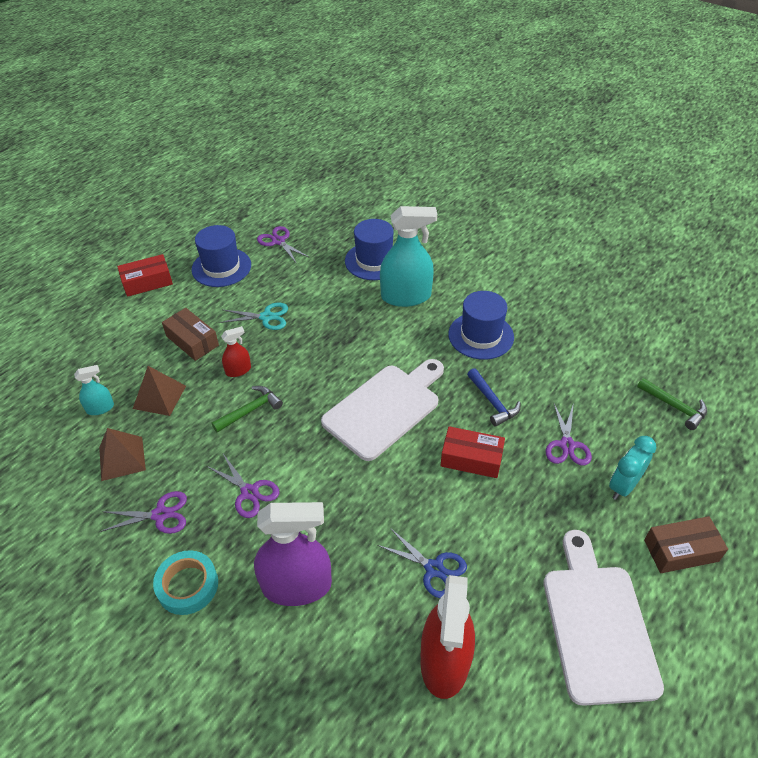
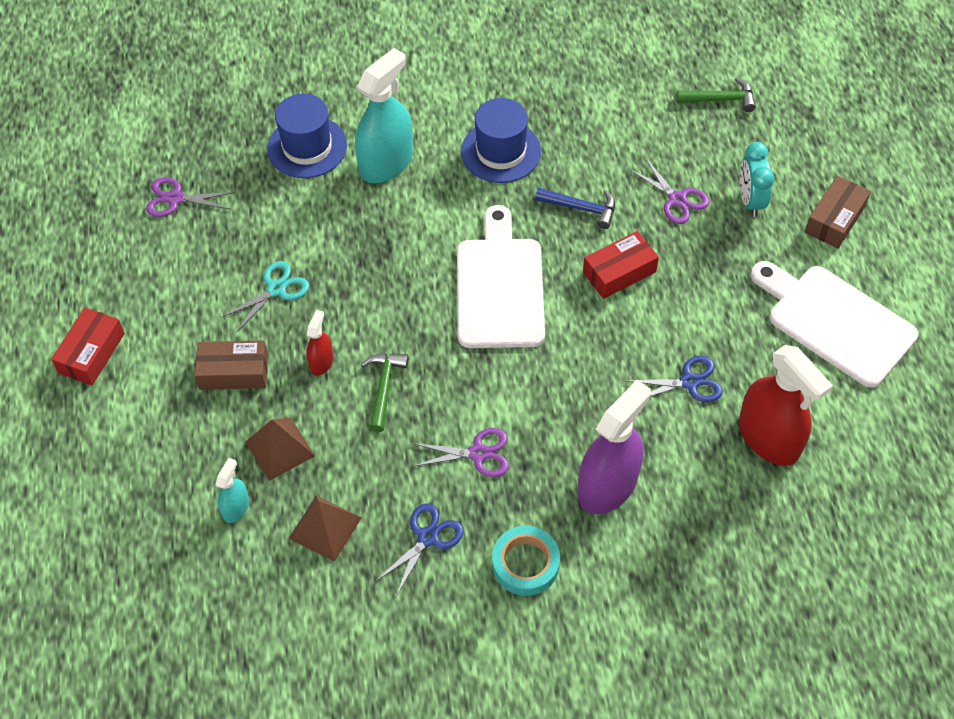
camera: 45 degrees left, 10 degrees up
purple scissors [100,491,187,534] -> blue scissors [376,503,464,596]
blue hat [192,225,251,287] -> none

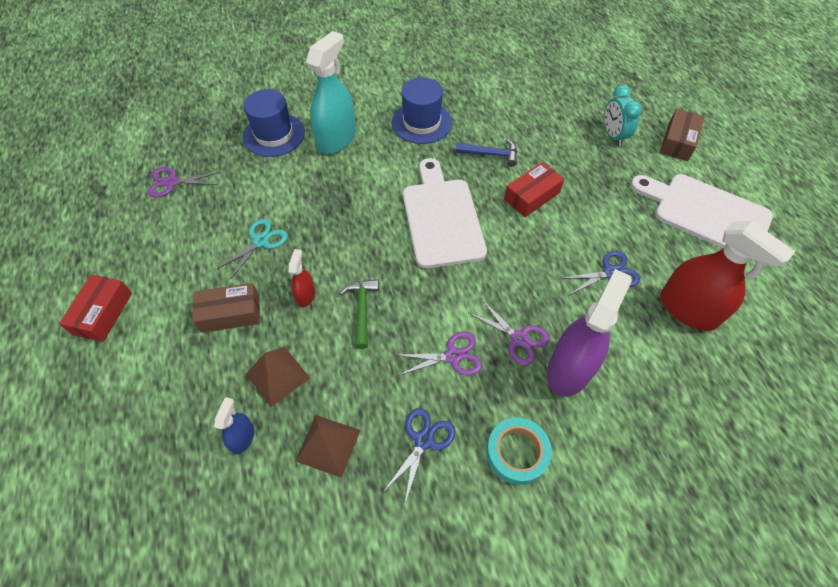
camera: 10 degrees left, 0 degrees up
turquoise spray bottle [215,458,249,523] -> blue spray bottle [214,397,254,454]
purple scissors [629,157,709,224] -> purple scissors moved to [469,299,550,366]
green hammer [677,77,756,112] -> none

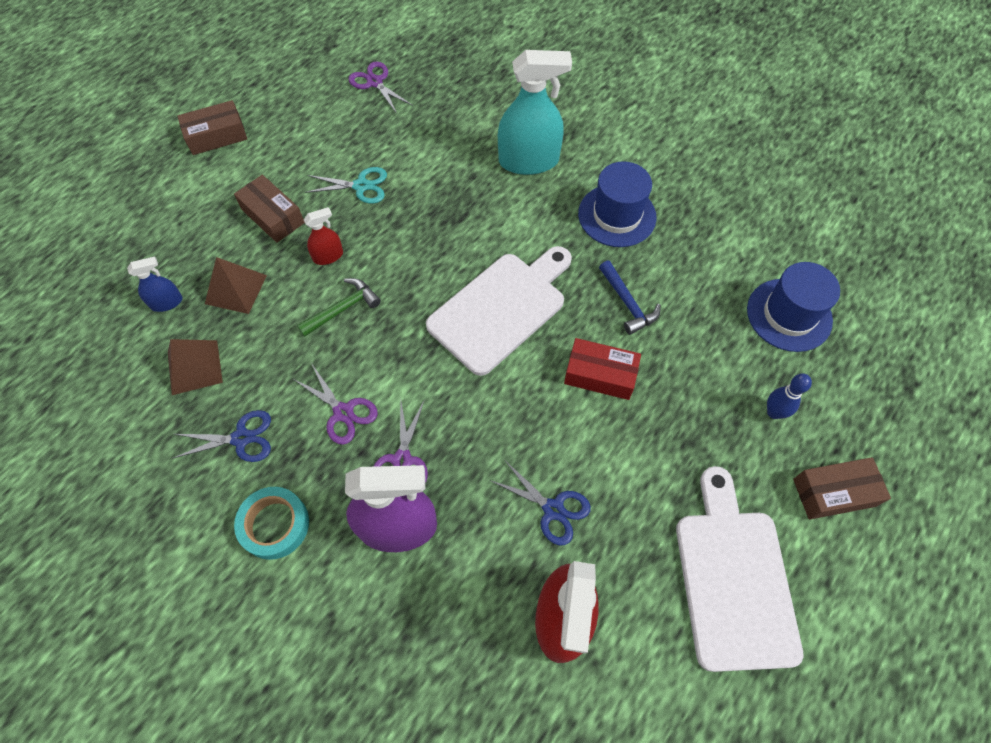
camera: 55 degrees right, 5 degrees up
red box [59,275,132,342] -> brown box [177,100,247,155]
blue hat [243,89,305,157] -> blue hat moved to [747,262,840,352]
turquoise clock [604,85,642,146] -> blue bowling pin [767,373,812,419]

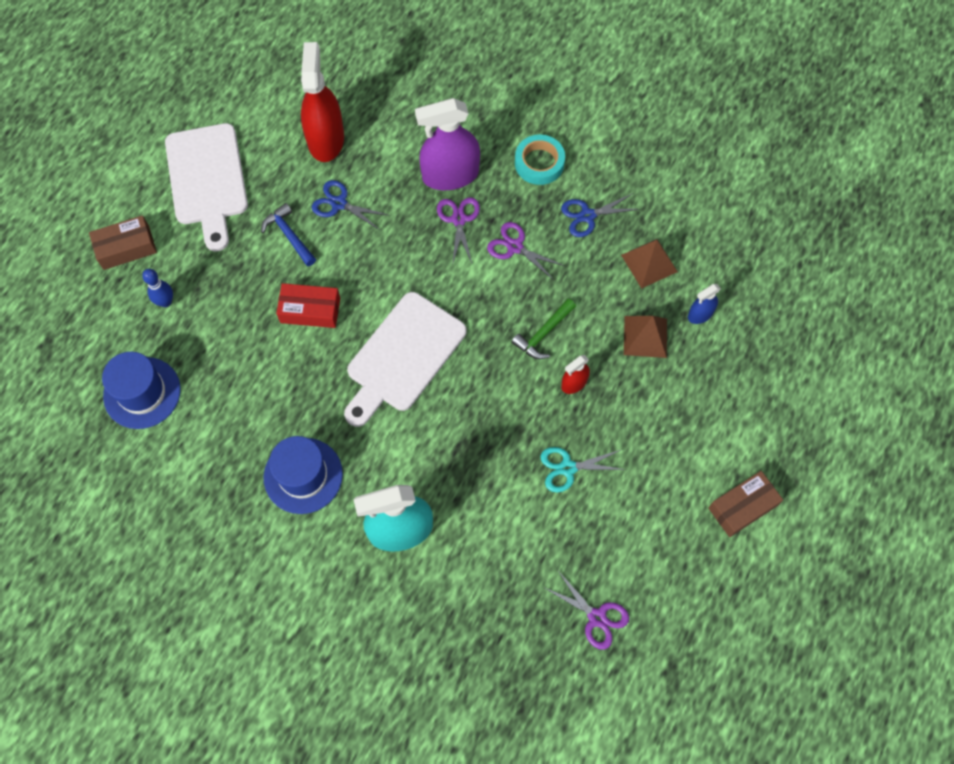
camera: 170 degrees right, 5 degrees up
brown box [234,175,305,243] -> none
blue hammer [599,261,661,335] -> blue hammer moved to [261,203,316,266]

